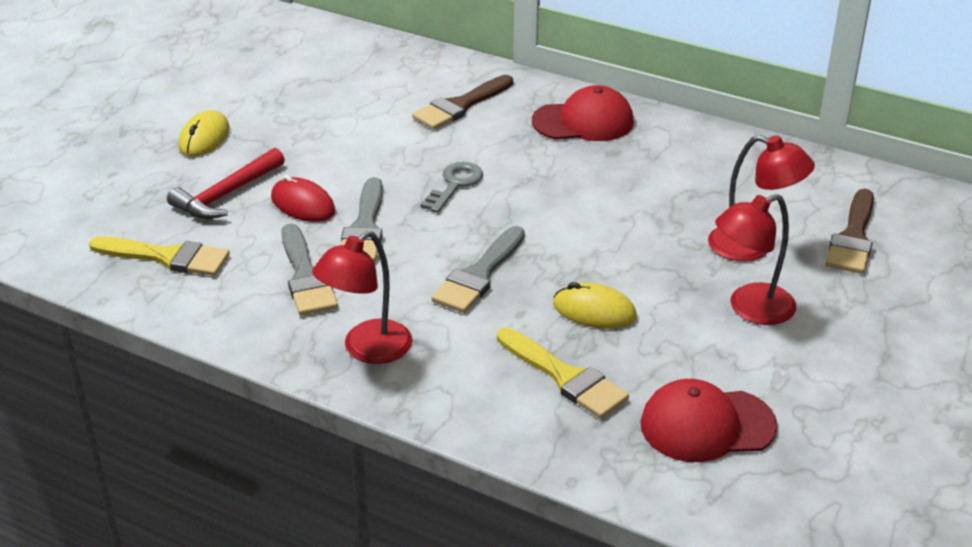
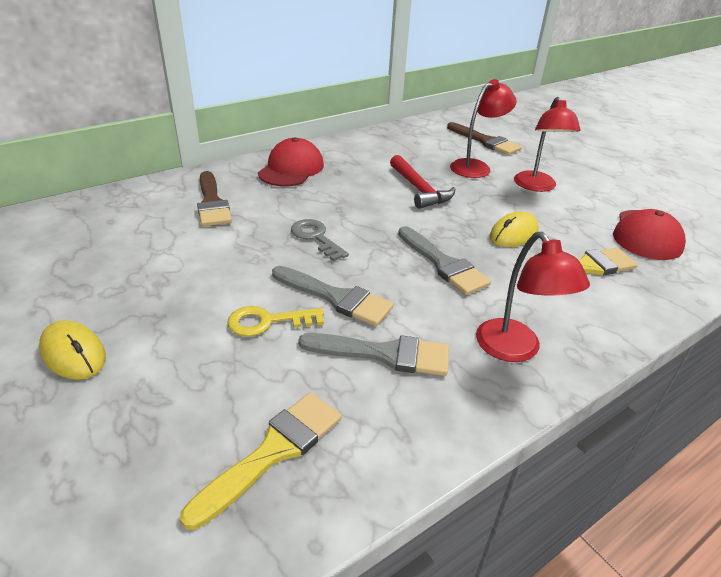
camera: 65 degrees left, 0 degrees up
red hammer [167,148,285,219] -> red hammer moved to [390,155,455,209]
red mouse [271,175,336,222] -> yellow key [227,306,324,337]

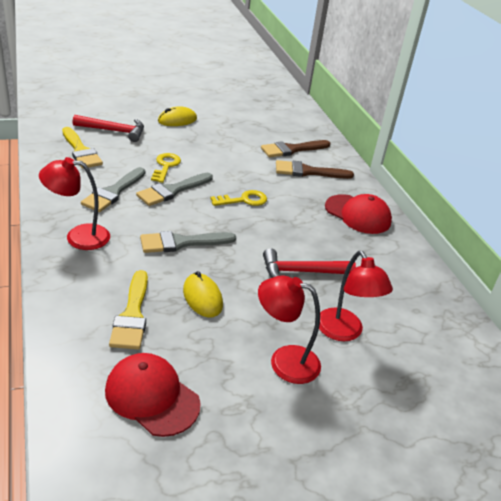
camera: 105 degrees right, 0 degrees up
grey key [291,219,349,261] -> yellow key [210,190,267,206]
brown brush [447,122,522,155] -> brown brush moved to [261,140,330,157]
none -> red hammer [73,115,144,142]

